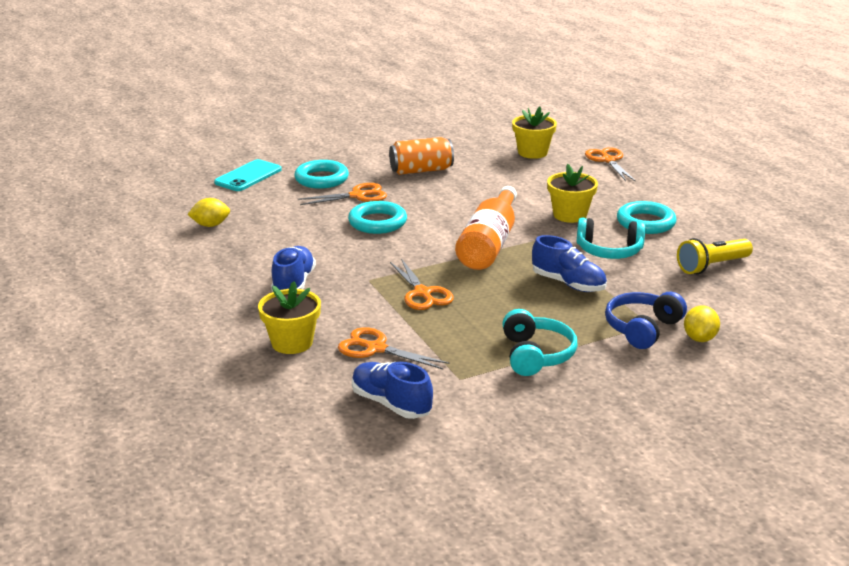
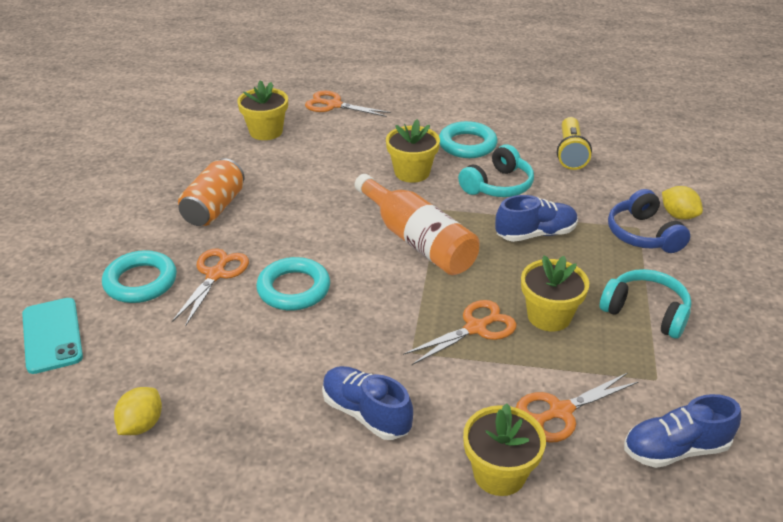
camera: 55 degrees left, 10 degrees up
orange scissors [390,259,453,310] -> orange scissors turned 45 degrees counterclockwise [403,300,517,365]
none -> yellow flower pot [521,255,589,331]

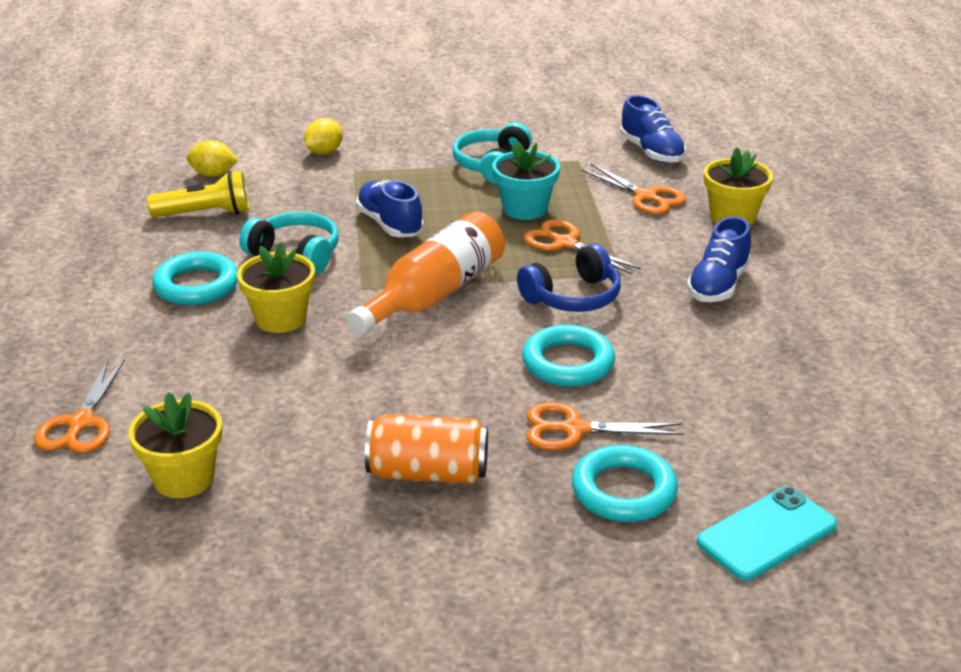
camera: 105 degrees left, 5 degrees down
yellow lemon [114,387,162,435] -> yellow lemon moved to [186,140,238,177]
yellow flower pot [521,255,589,331] -> turquoise flower pot [492,141,560,220]
blue headphones [608,189,690,253] -> blue headphones moved to [517,244,621,312]

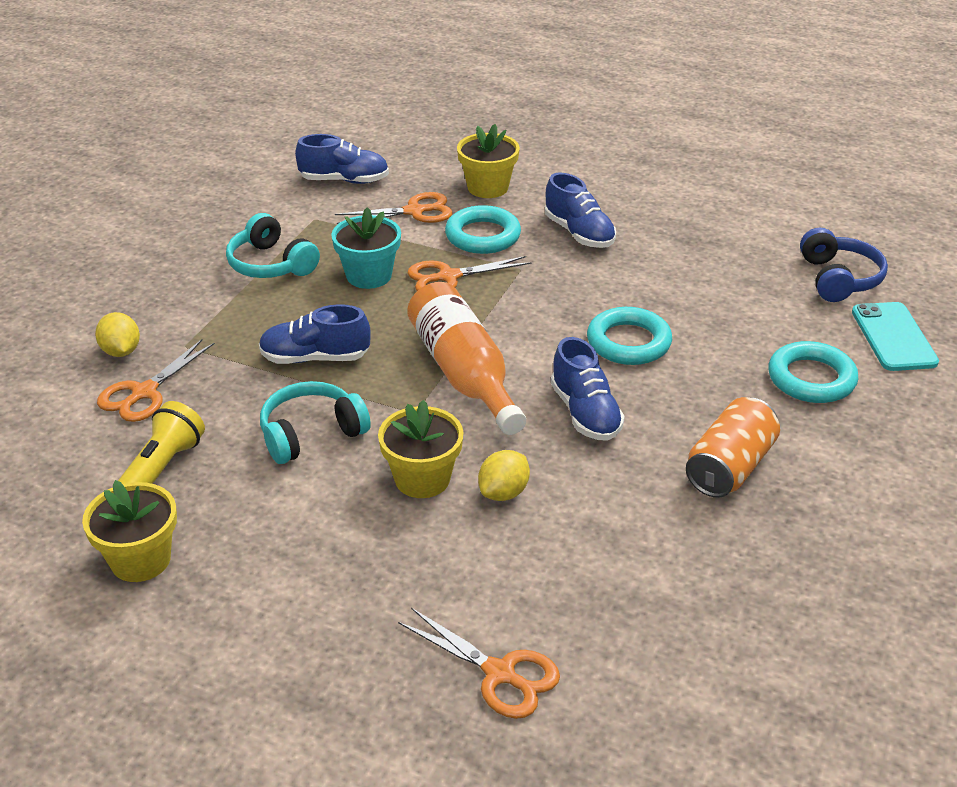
camera: 60 degrees left, 5 degrees up
yellow flower pot [128,392,222,498] -> yellow flower pot moved to [82,480,177,582]
turquoise ring [152,252,238,305] -> turquoise ring moved to [445,205,521,254]
yellow lemon [186,140,238,177] -> yellow lemon moved to [478,450,530,501]
blue headphones [517,244,621,312] -> blue headphones moved to [800,228,888,302]
orange scissors [526,402,684,451] -> orange scissors moved to [97,339,215,422]
none -> blue shoe [551,337,625,441]

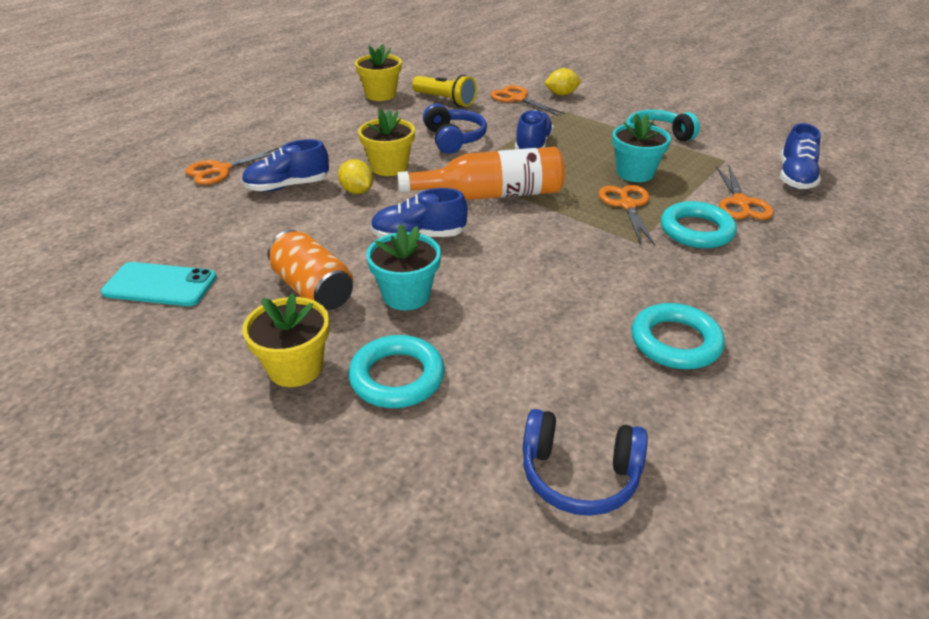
camera: 105 degrees right, 0 degrees up
turquoise headphones [260,381,371,464] -> blue headphones [423,104,487,154]
yellow flower pot [457,124,520,198] -> yellow flower pot moved to [242,293,330,387]
blue shoe [545,173,616,248] -> blue shoe moved to [242,139,329,192]
turquoise ring [587,307,672,365] -> turquoise ring moved to [631,303,725,369]
turquoise phone [852,302,939,371] -> turquoise phone moved to [101,262,217,306]
none -> turquoise flower pot [366,224,441,310]

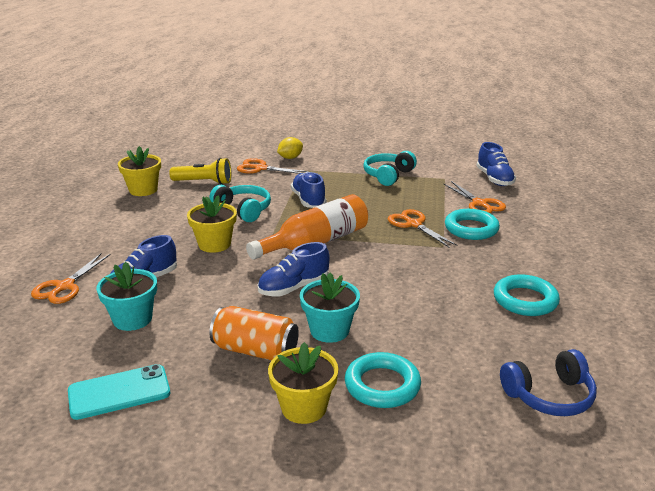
camera: 30 degrees left, 10 degrees down
yellow lemon [338,159,373,194] -> none
blue headphones [423,104,487,154] -> turquoise headphones [210,185,271,222]
turquoise flower pot [612,114,671,182] -> turquoise flower pot moved to [96,262,157,331]

